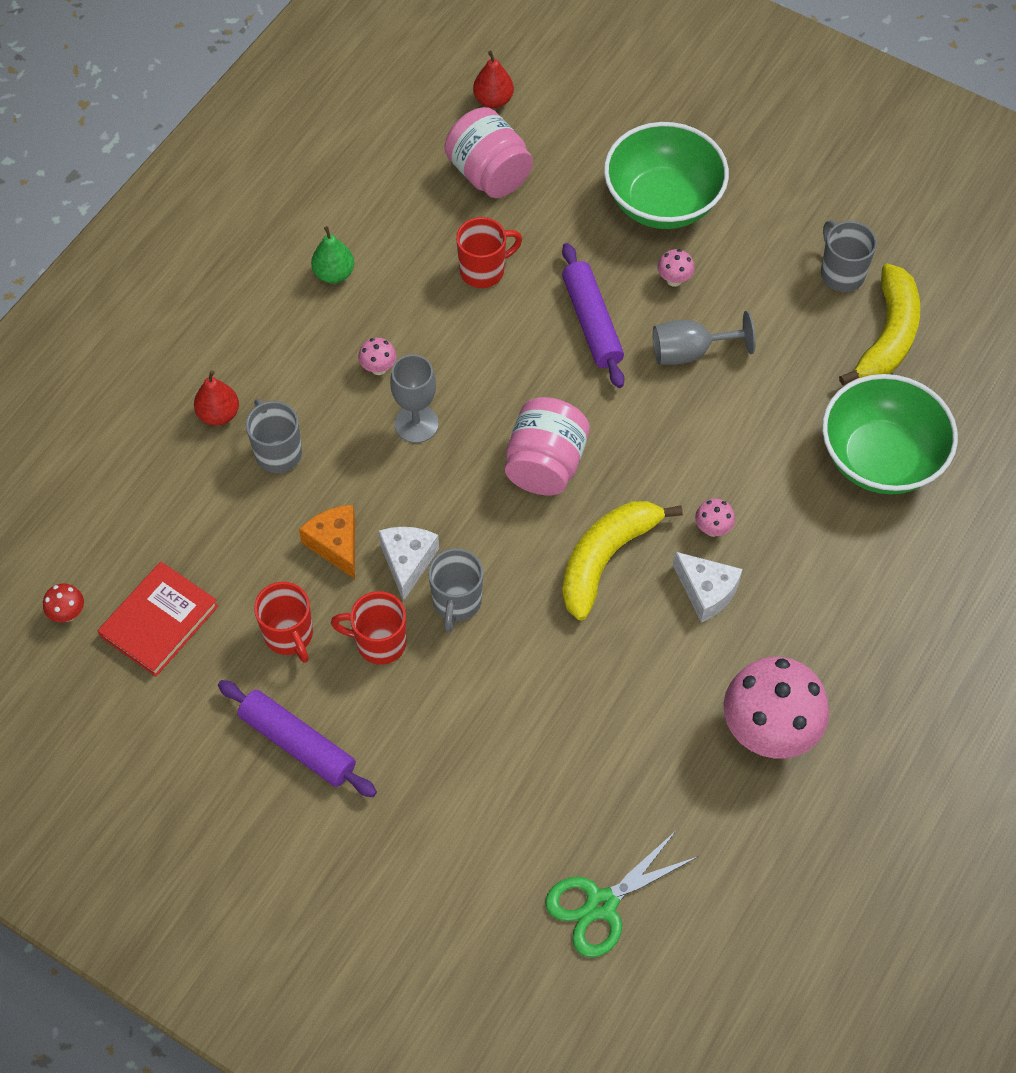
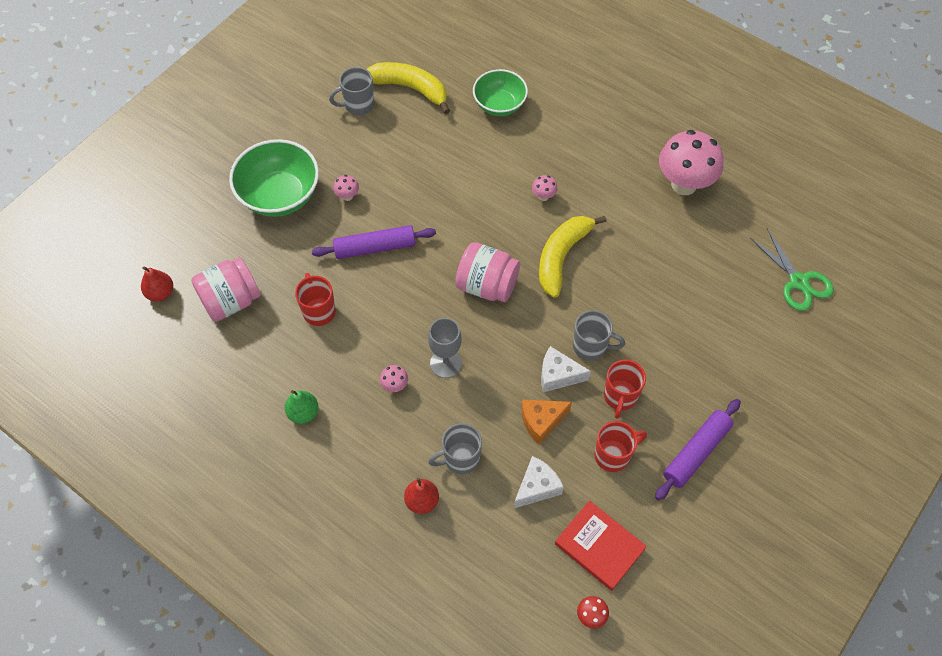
camera: 85 degrees left, 0 degrees up
yellow banana [562,501,683,620] -> yellow banana turned 75 degrees clockwise [539,216,607,298]
grey goblet [653,311,756,365] -> none
white cheese [673,552,743,623] -> white cheese moved to [514,456,564,508]
green bowl [822,374,958,494] -> green bowl [473,69,528,116], size x0.66

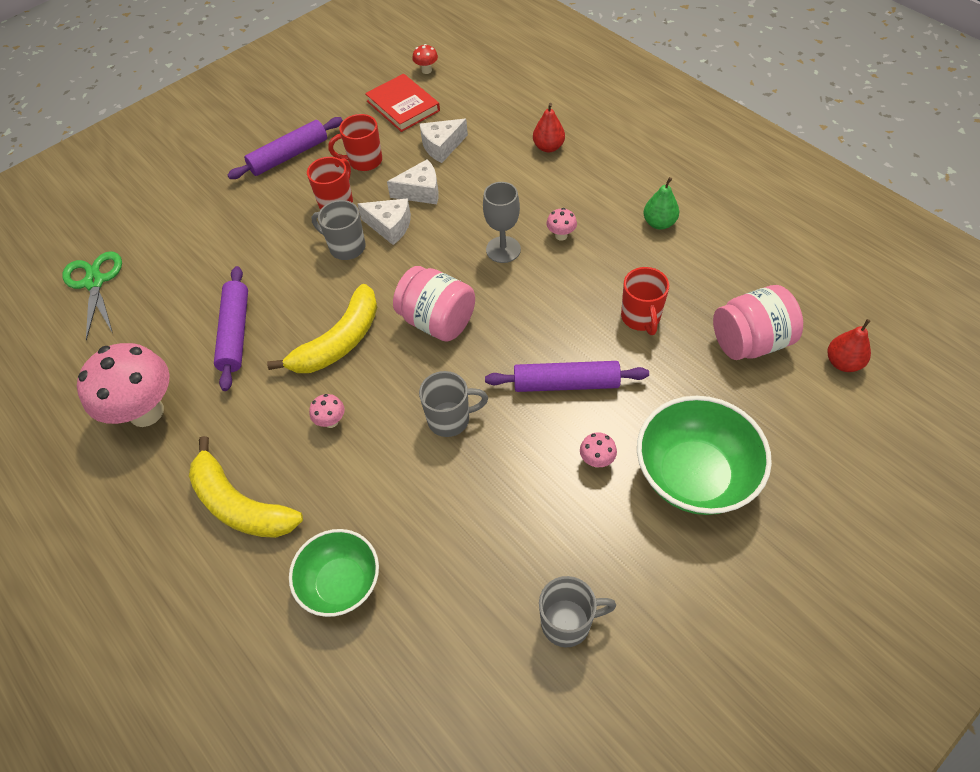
camera: 165 degrees left, 5 degrees down
yellow banana [366,62,450,114] -> yellow banana moved to [189,436,303,538]
grey mug [428,423,482,474] -> grey mug moved to [419,371,488,437]
orange cheese [521,399,572,444] -> white cheese [387,159,439,204]
none -> purple rolling pin [214,266,248,391]

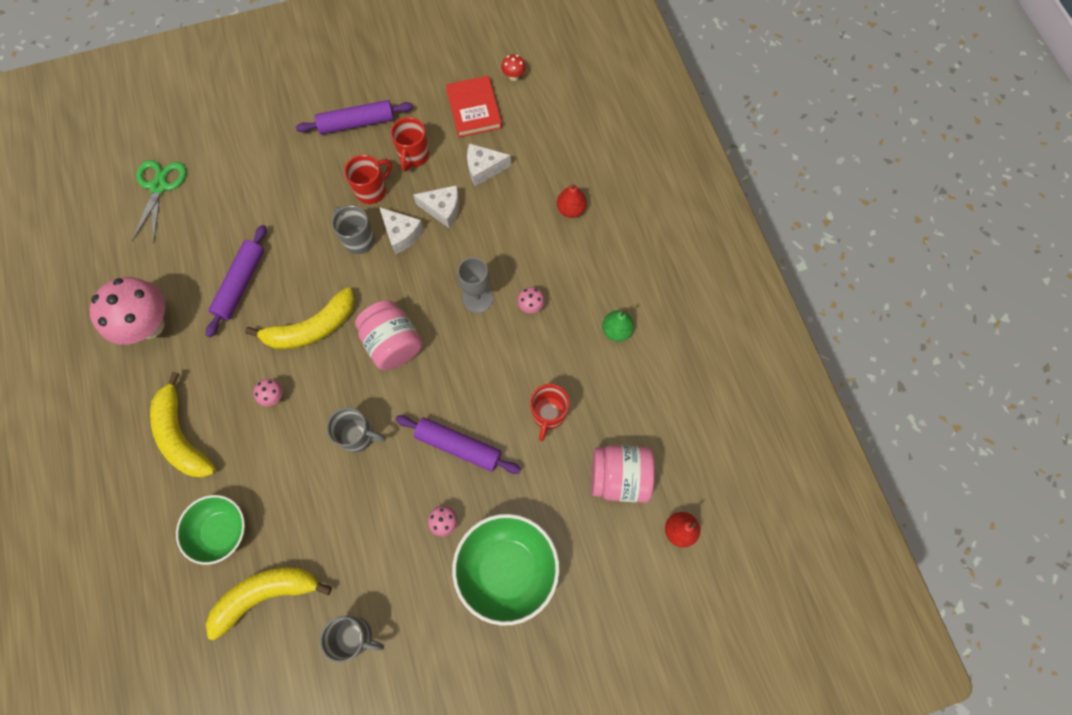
camera: 20 degrees right, 15 degrees up
red mug [328,114,382,171] -> red mug turned 90 degrees counterclockwise [391,117,429,172]
none -> yellow banana [206,568,332,641]

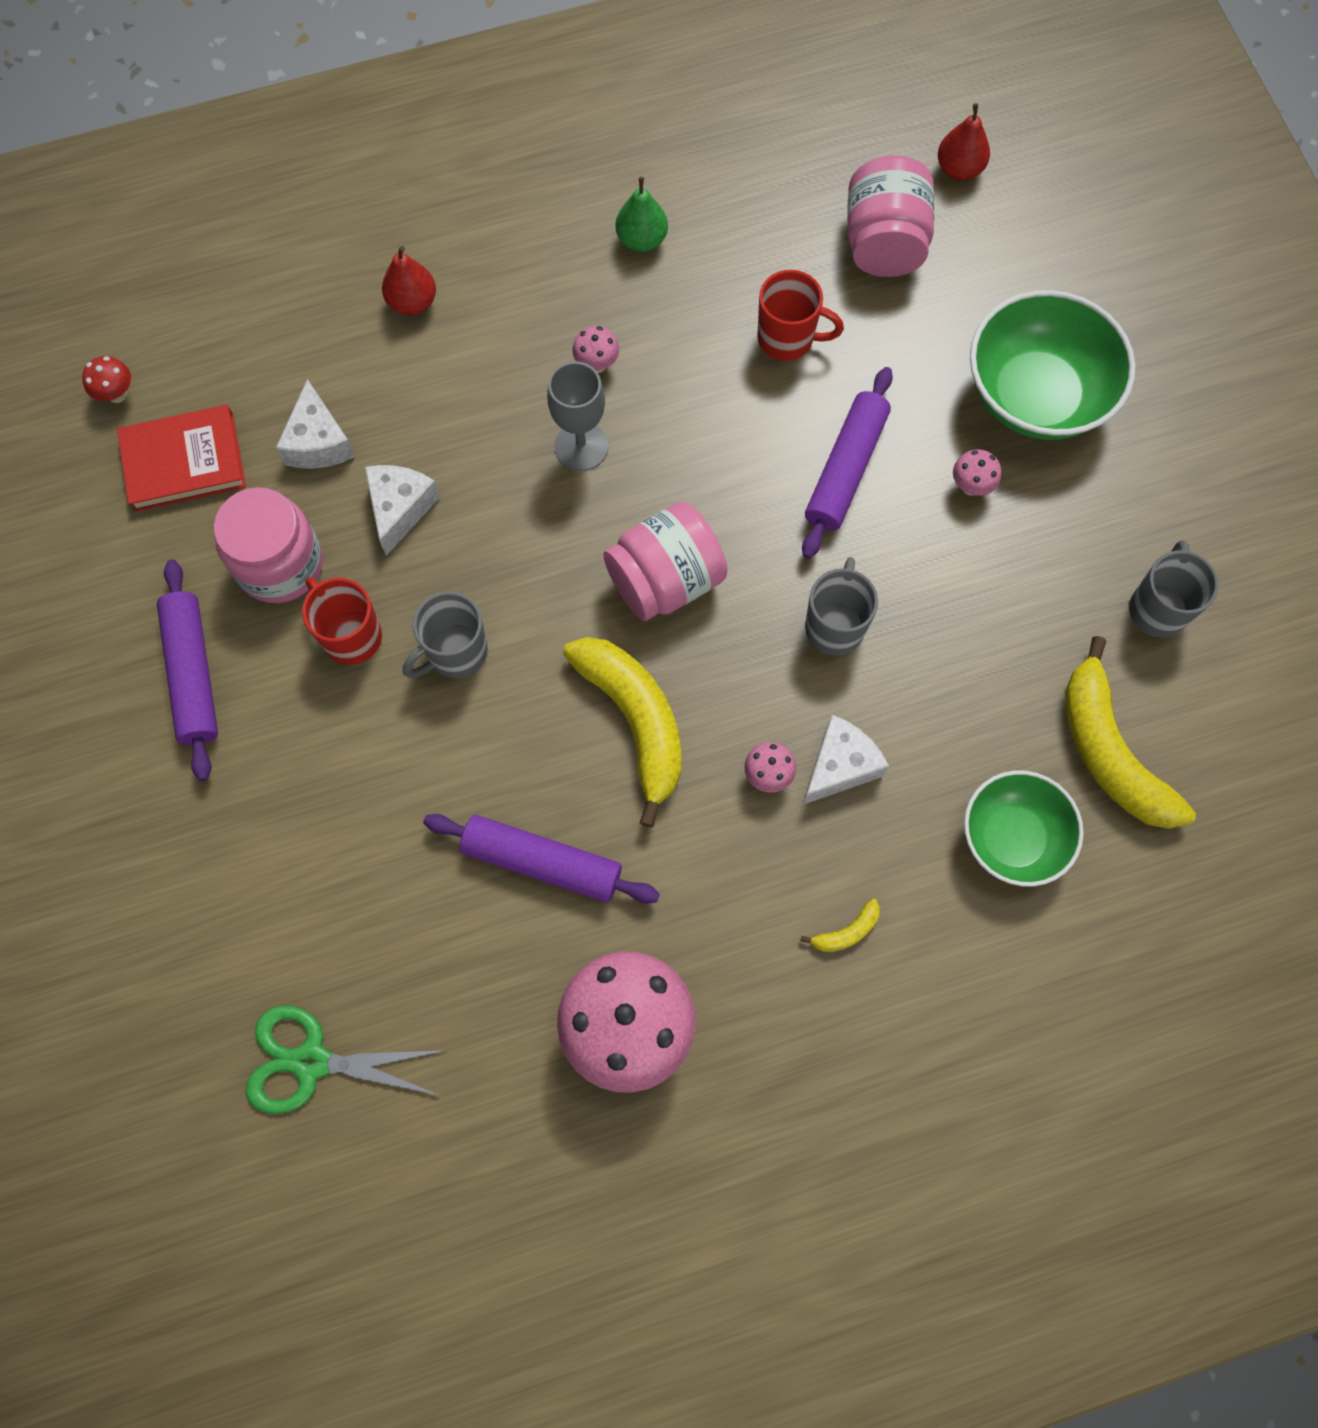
camera: 90 degrees left, 0 degrees up
yellow banana [150,372,216,478] -> yellow banana [801,899,880,952], size x0.40
white cheese [379,207,424,254] -> white cheese moved to [803,715,889,805]
red mug [391,117,429,172] -> pink jar [214,487,323,603]

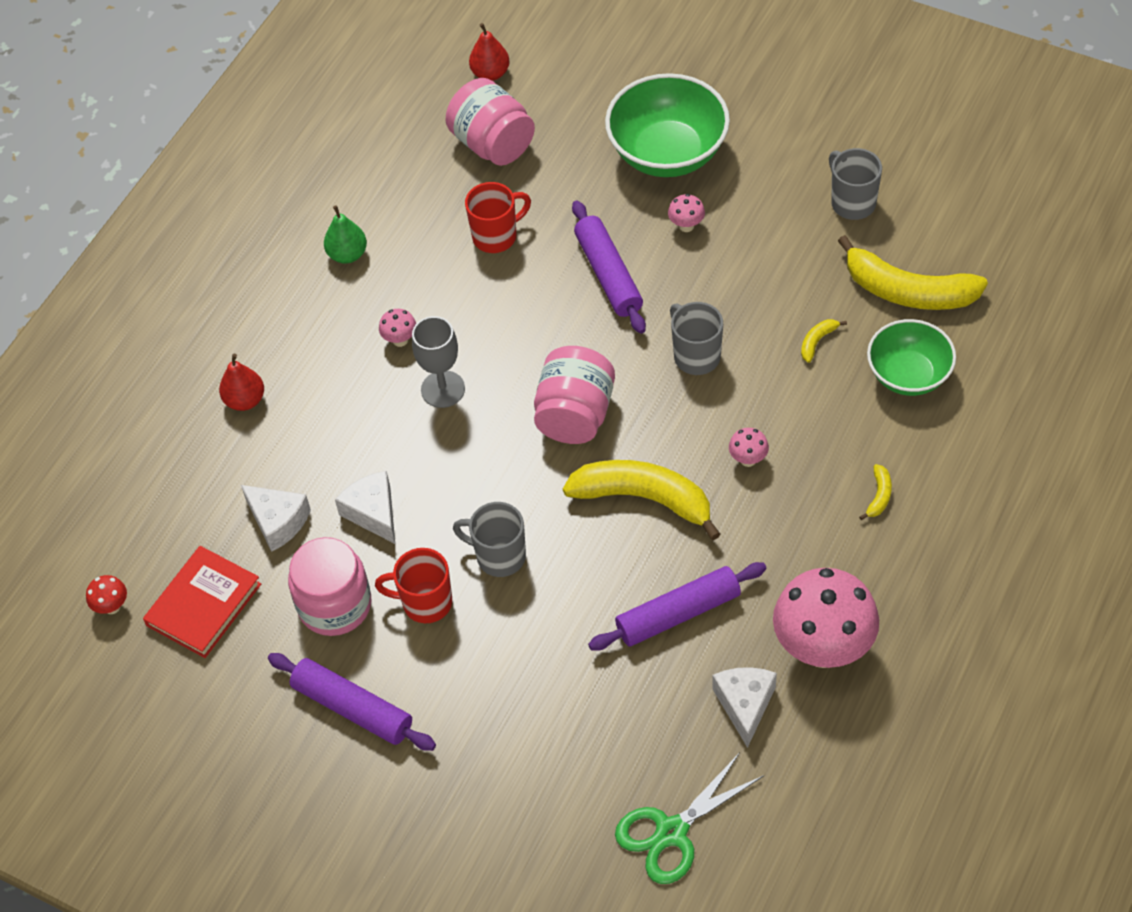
camera: 40 degrees left, 15 degrees down
grey mug [403,592,488,678] -> grey mug turned 105 degrees clockwise [453,502,526,577]
white cheese [803,715,889,805] -> white cheese moved to [712,667,777,748]
none -> yellow banana [801,319,847,363]

